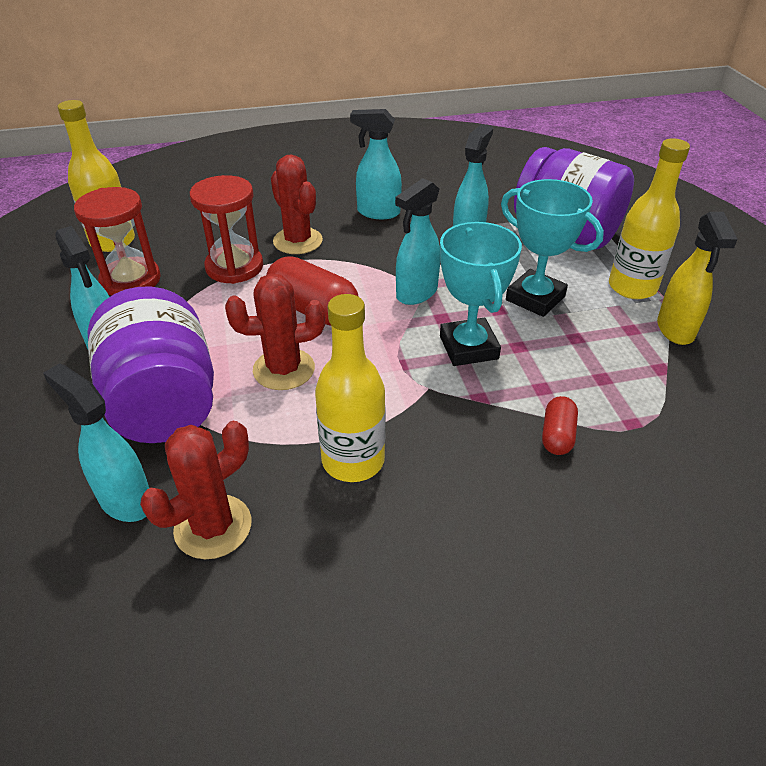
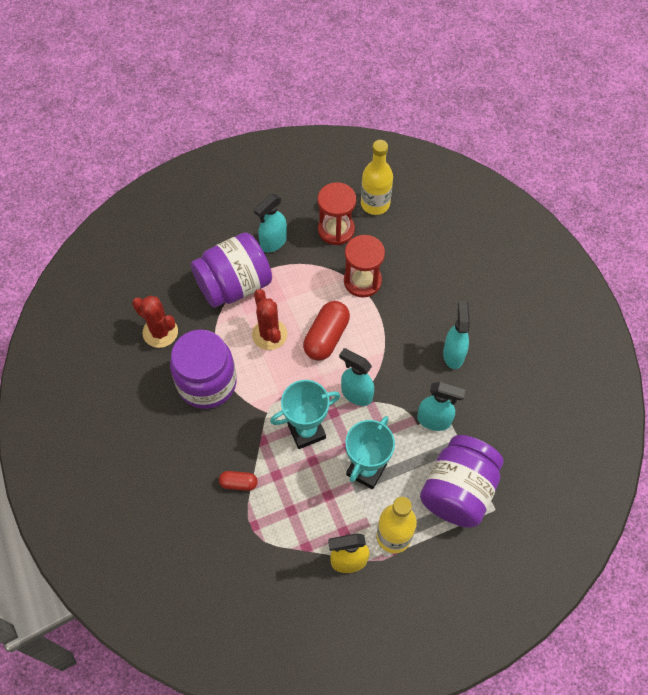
camera: 80 degrees right, 20 degrees up
turquoise spray bottle [43,363,149,522] -> none
red cactus [271,154,323,254] -> none
yellow bottle [315,294,386,482] -> purple jar [170,329,237,409]

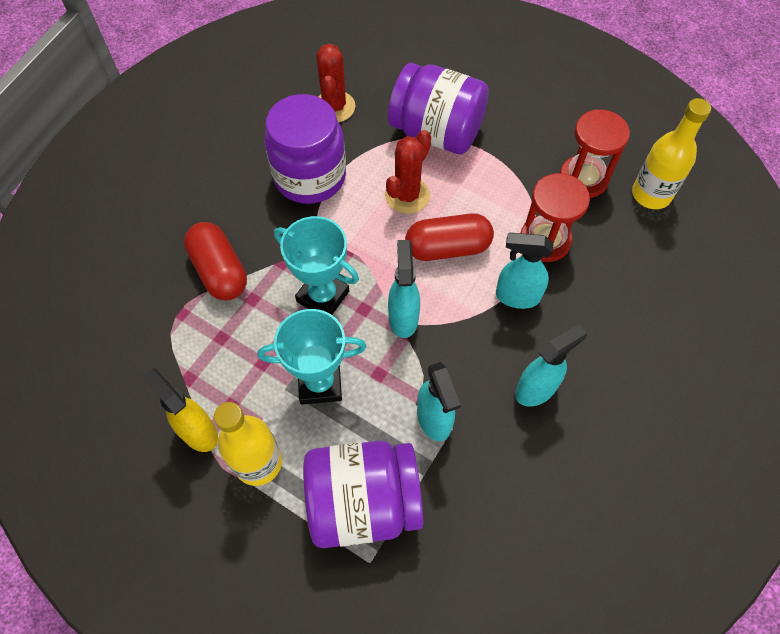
camera: 55 degrees right, 0 degrees up
red capsule [219,471,258,491] -> red capsule [184,222,247,300], size x1.84
turquoise spray bottle [254,194,287,253] -> turquoise spray bottle moved to [496,233,554,309]

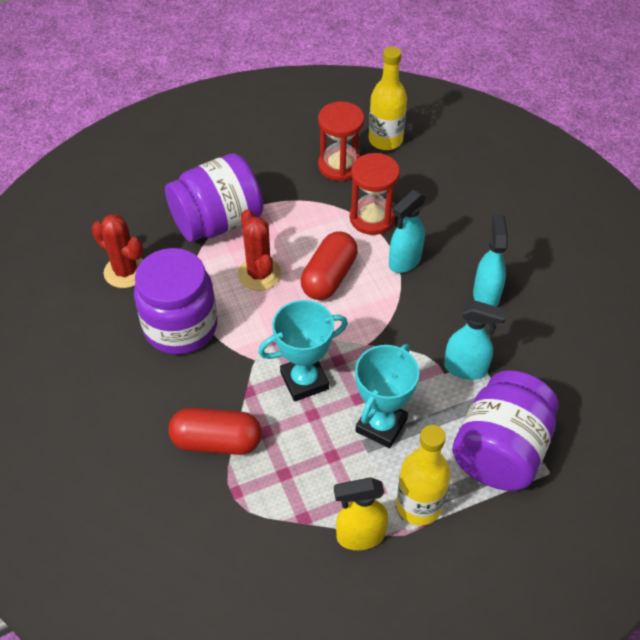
camera: 55 degrees left, 10 degrees down
turquoise spray bottle [388,240,420,338] -> none

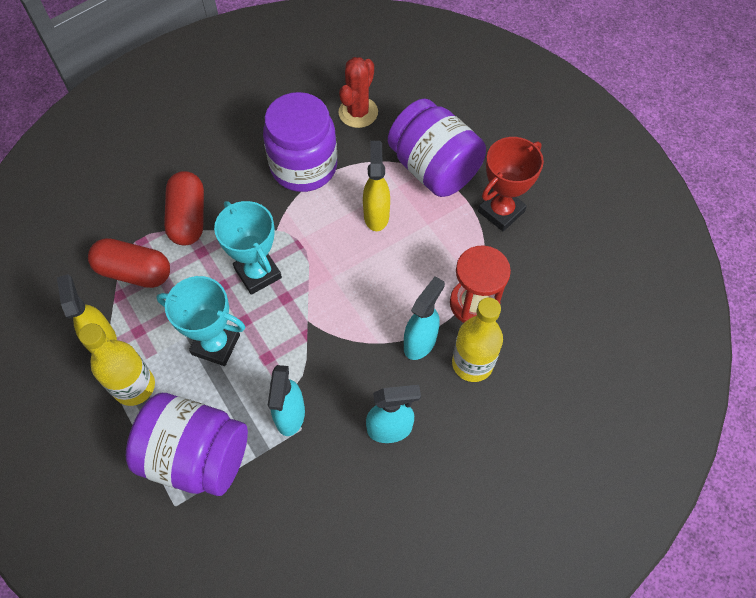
camera: 80 degrees right, 10 degrees up
red cactus [238,209,281,291] -> yellow spray bottle [363,141,390,231]
red capsule [301,231,358,300] -> red capsule moved to [88,238,170,288]
red hourglass [318,101,364,181] -> none
yellow bottle [369,47,407,150] -> yellow bottle moved to [452,297,503,382]
turquoise spray bottle [389,190,426,273] -> turquoise spray bottle turned 90 degrees clockwise [404,276,445,360]
none -> red trophy [478,137,544,231]

